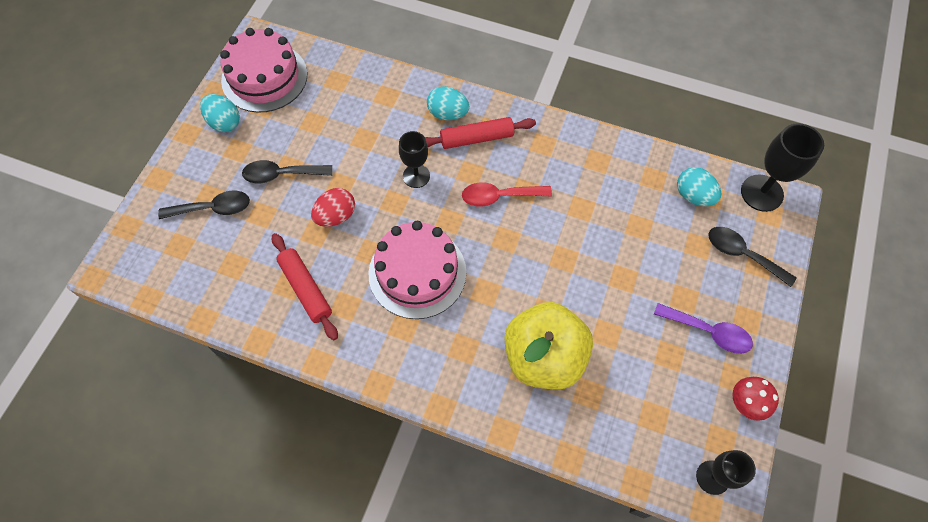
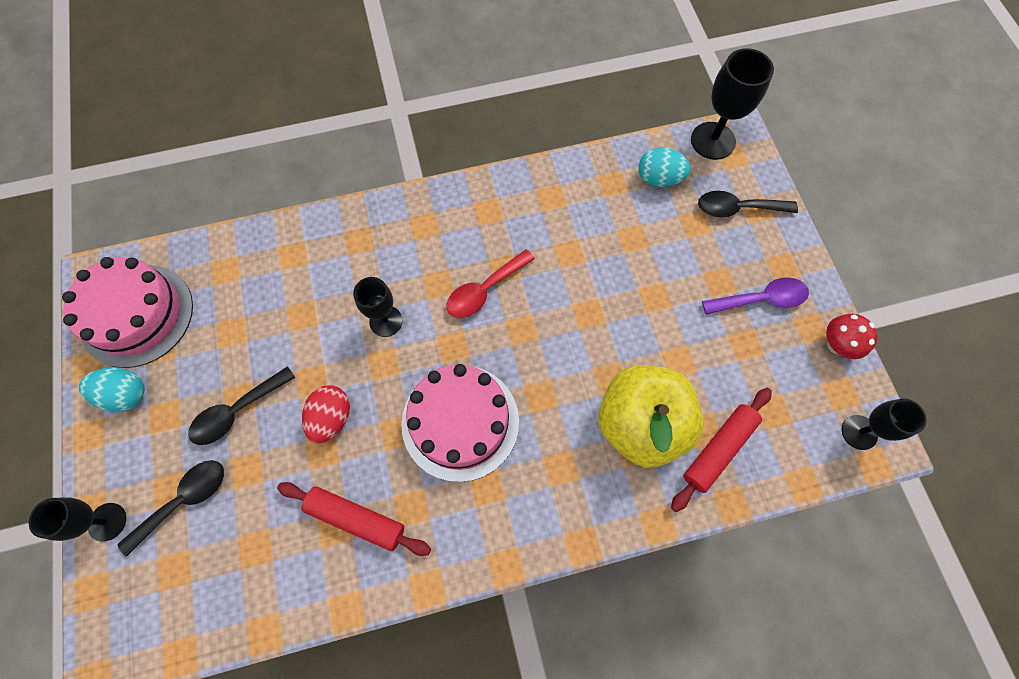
camera: 35 degrees left, 5 degrees up
red rolling pin [425,117,536,149] -> red rolling pin moved to [671,388,772,512]
turquoise egg [427,86,469,120] -> none
none -> black goblet [29,497,126,541]

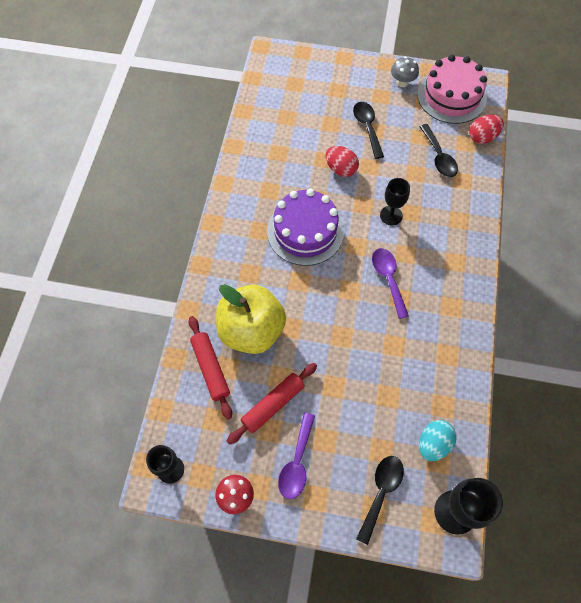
camera: 115 degrees right, 5 degrees down
black goblet [29,497,126,541] -> none
turquoise egg [79,368,144,412] -> grey mushroom [391,56,419,87]
black spoon [118,460,224,557] -> black spoon moved to [419,124,458,177]
red rolling pin [277,482,431,556] -> red rolling pin moved to [227,363,317,445]
pink cake [401,364,519,482] -> purple cake [267,189,344,266]
red spoon [446,249,535,318] -> purple spoon [372,248,409,319]
none -> red egg [469,115,504,144]

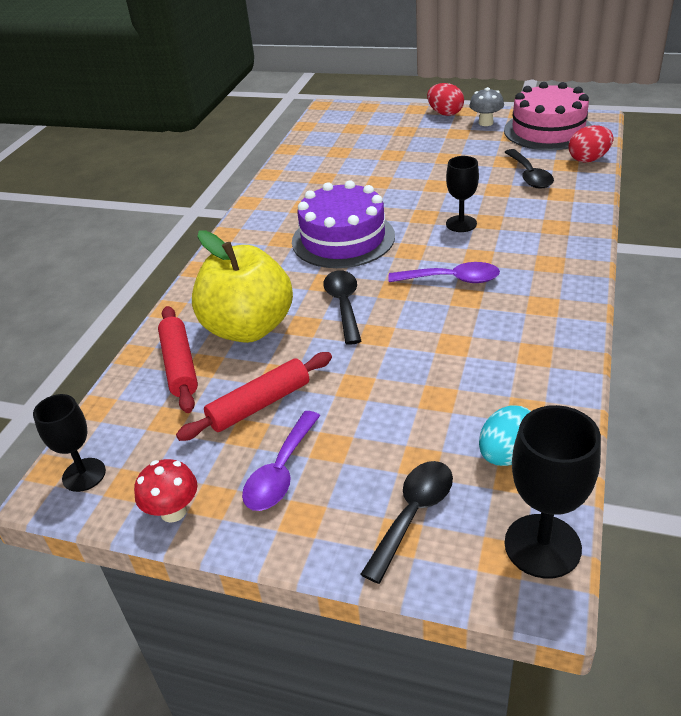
camera: 10 degrees right, 25 degrees down
red egg [325,146,359,177] -> red egg moved to [427,83,464,116]
black spoon [353,102,384,159] -> black spoon moved to [324,270,361,345]
purple spoon [372,248,409,319] -> purple spoon turned 105 degrees clockwise [388,262,500,283]

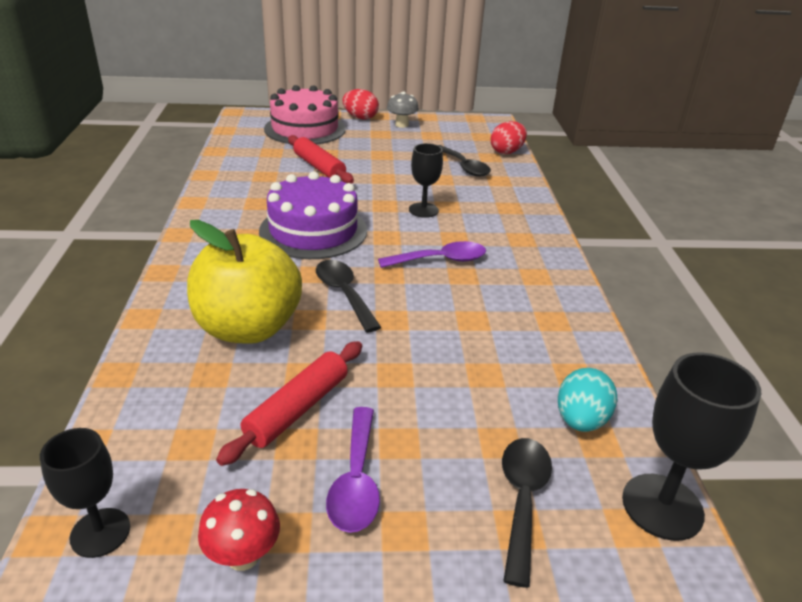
camera: 25 degrees left, 5 degrees down
red rolling pin [158,306,198,413] -> red rolling pin moved to [288,135,354,184]
pink cake [504,82,592,150] -> pink cake moved to [264,85,346,145]

